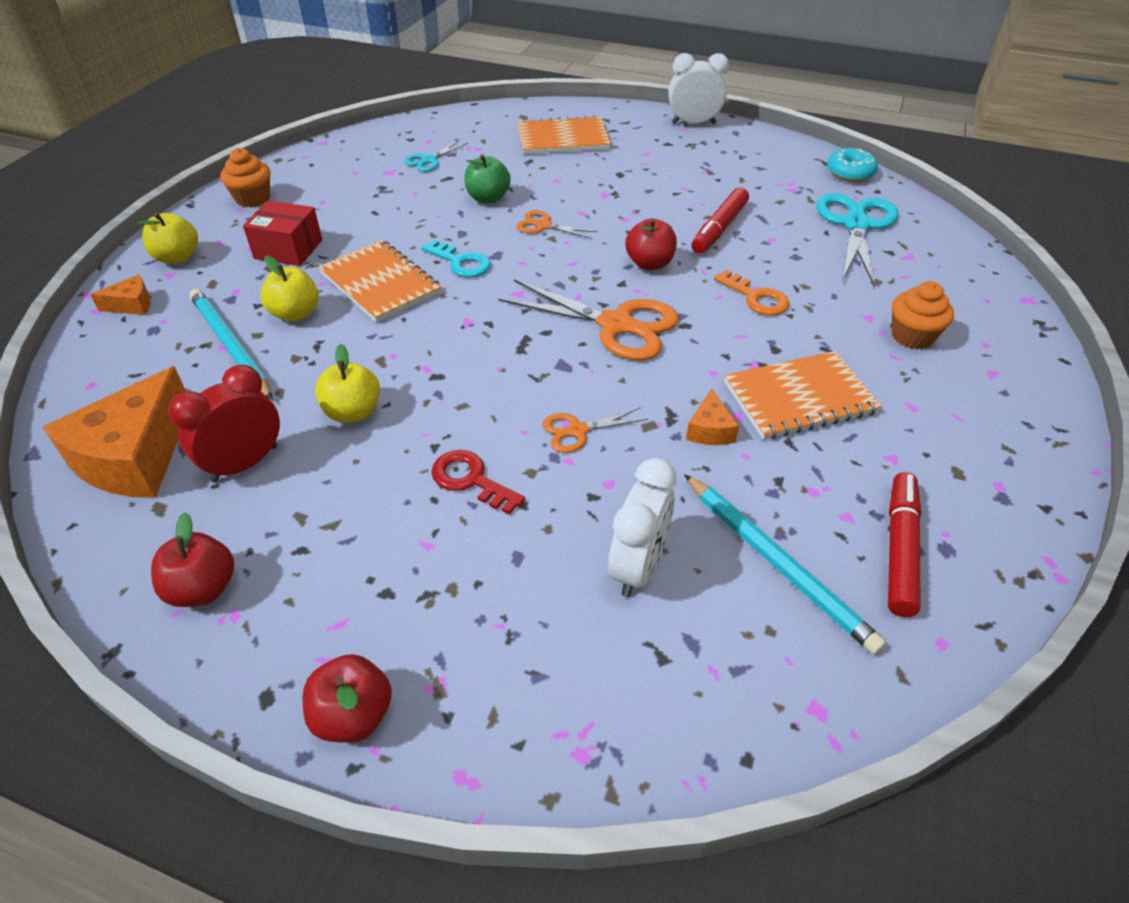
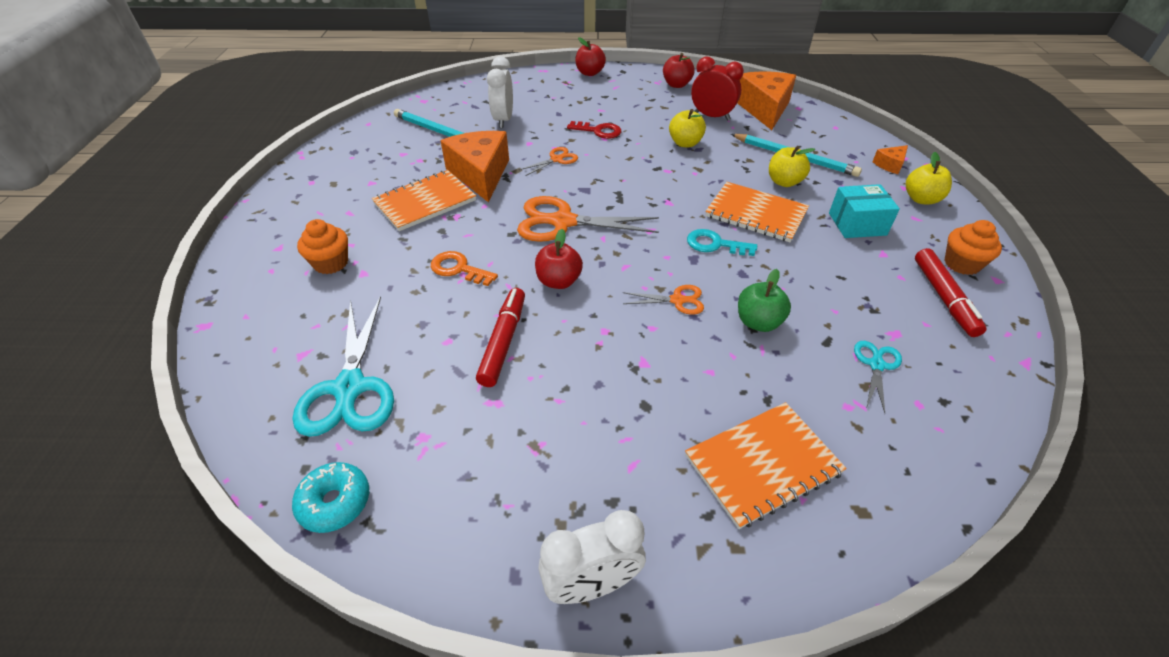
camera: 160 degrees right, 0 degrees up
red clock [168,365,280,483] -> red clock turned 90 degrees counterclockwise [691,56,744,120]
red box [243,201,322,266] -> turquoise box [829,184,900,238]
orange cheese [686,388,739,445] -> orange cheese [440,131,509,202], size x2.20
red marker [888,472,922,617] -> red marker moved to [915,248,987,337]

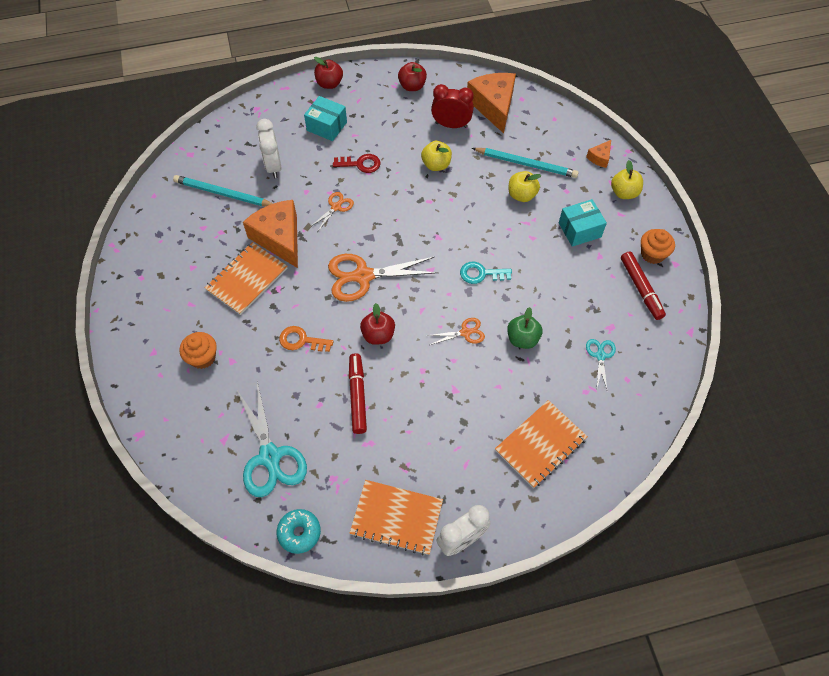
camera: 15 degrees left, 15 degrees up
orange notebook [705,182,809,242] -> orange notebook moved to [350,480,443,555]
none -> turquoise box [304,96,347,141]

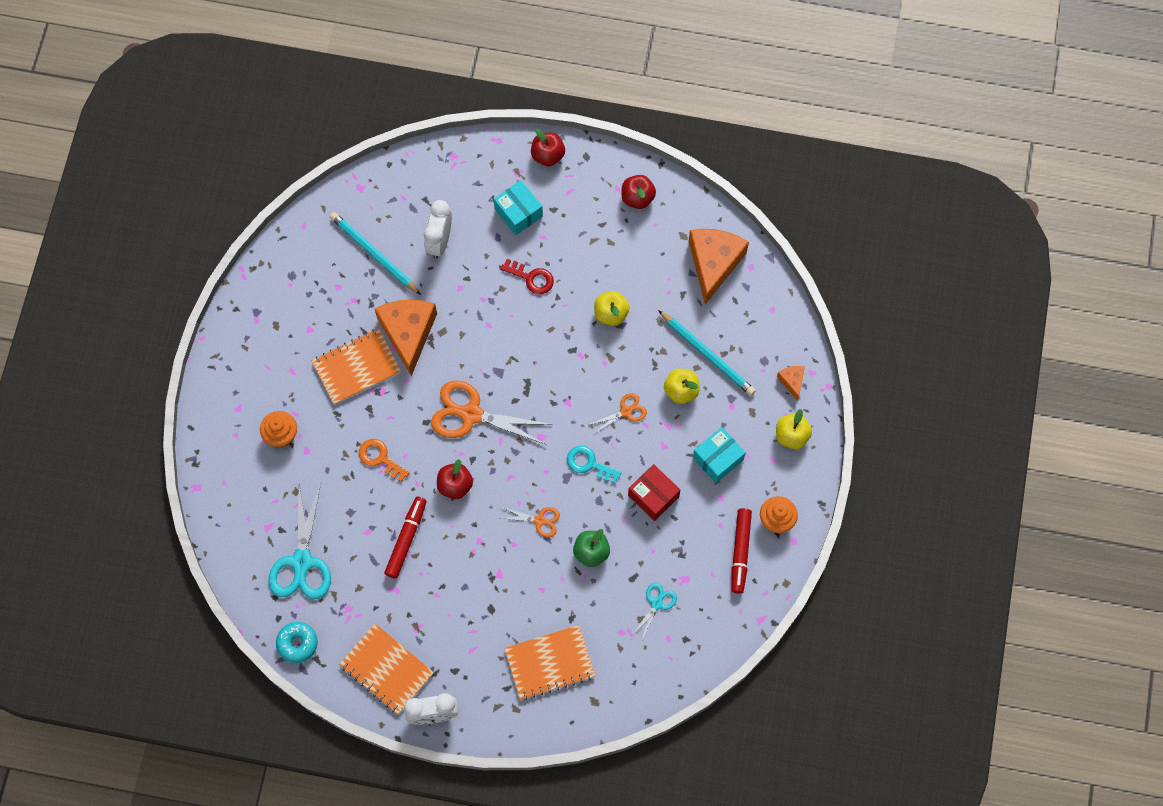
camera: 25 degrees right, 10 degrees up
orange scissors [310,192,354,231] -> orange scissors moved to [589,393,647,434]
red clock [431,84,474,128] -> none
turquoise box [559,199,607,247] -> turquoise box turned 45 degrees counterclockwise [693,427,746,483]
orange cheese [586,140,611,168] -> orange cheese turned 105 degrees clockwise [777,366,805,401]
none -> red box [628,464,680,521]

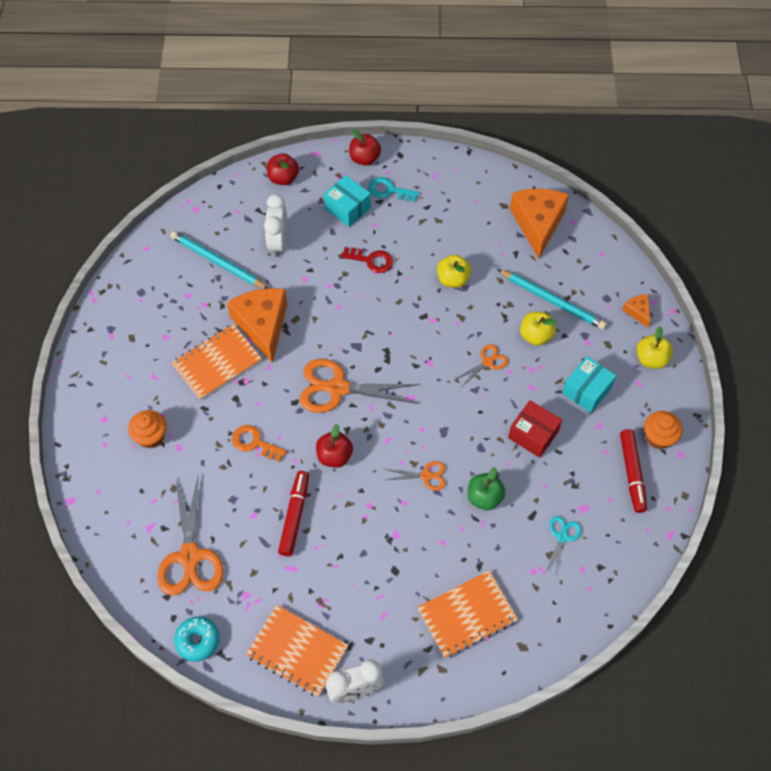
camera: 10 degrees left, 10 degrees down
turquoise scissors [268,483,331,599] -> orange scissors [157,477,224,596]
turquoise key [567,446,621,483] -> turquoise key moved to [368,177,419,202]
red apple [621,175,656,209] -> red apple moved to [267,153,299,185]

